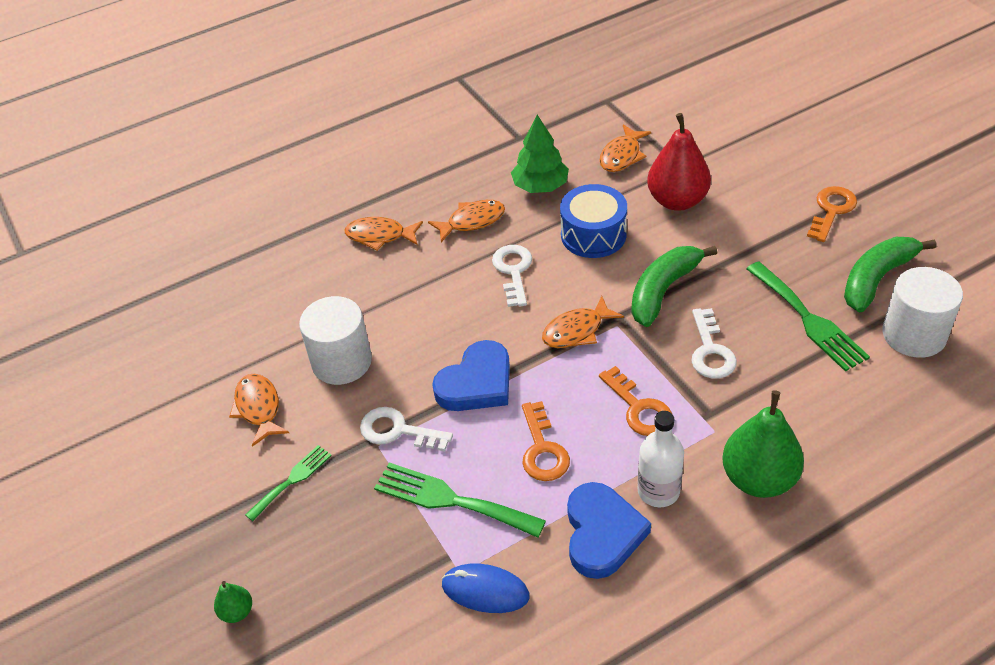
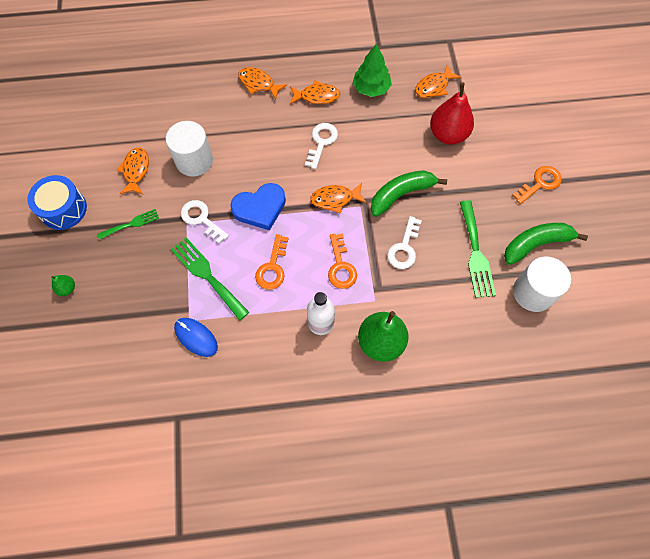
camera: 20 degrees right, 20 degrees up
blue drum [560,184,627,258] -> blue drum moved to [27,175,87,230]
blue heart [567,482,651,579] -> none

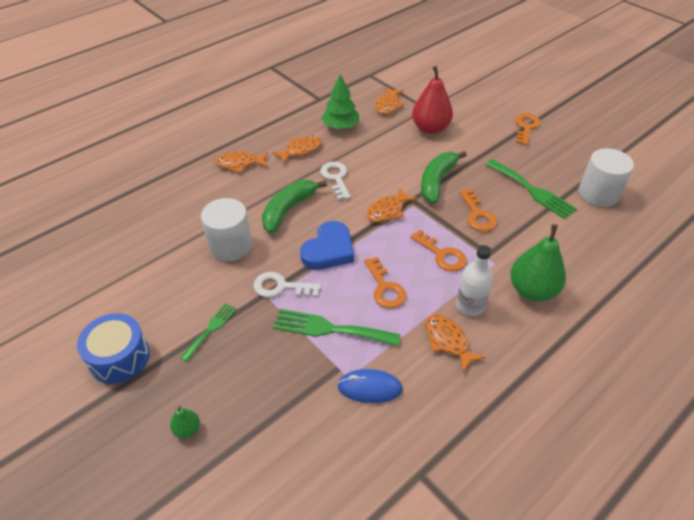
camera: 35 degrees left, 20 degrees down
orange fish [117,147,149,194] -> orange fish moved to [425,314,486,372]
white key [387,216,422,269] -> orange key [459,189,497,232]
green banana [504,223,588,265] -> green banana moved to [262,180,327,233]

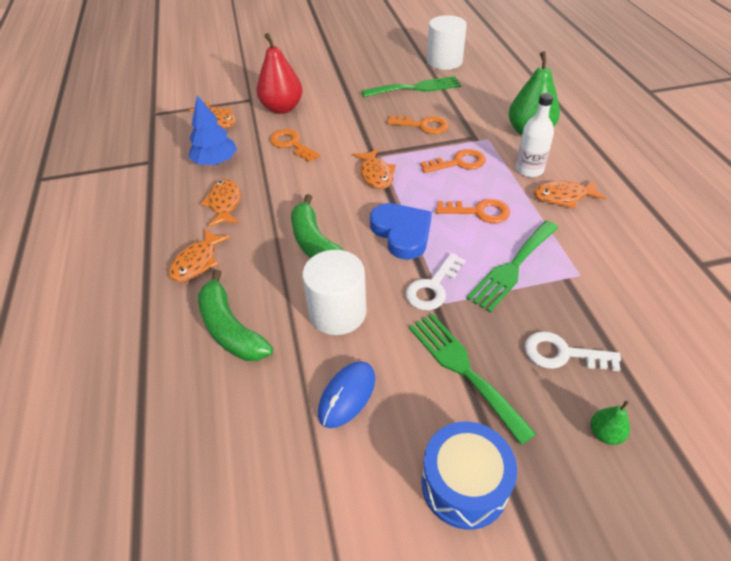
camera: 60 degrees left, 0 degrees up
green fork [180,303,237,362] -> green fork [409,314,536,445], size x1.67
white key [320,162,351,200] -> white key moved to [525,331,621,371]
green tree [321,74,359,129] -> blue tree [189,95,237,165]
blue mouse [337,369,403,403] -> blue mouse moved to [318,362,375,428]
green banana [421,151,467,204] -> green banana moved to [198,269,273,361]
orange key [515,113,540,145] -> orange key moved to [270,129,320,162]

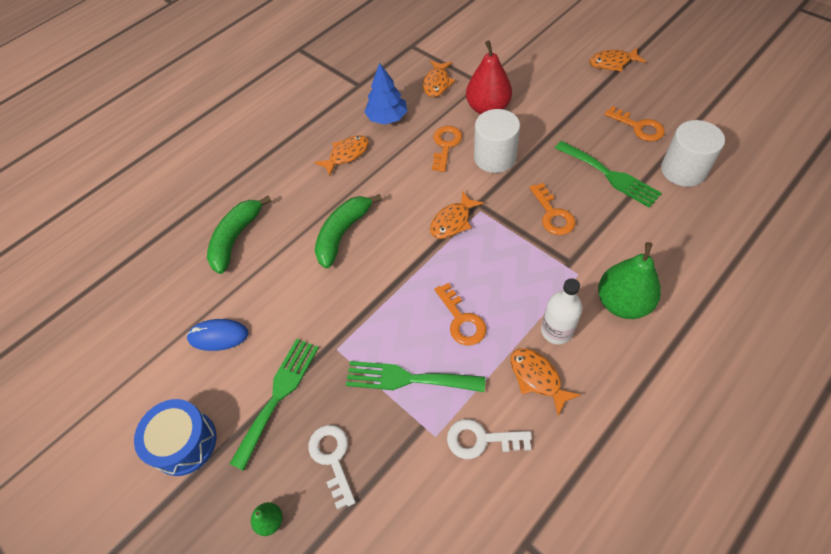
camera: 60 degrees right, 10 degrees up
orange fish [169,228,231,282] -> orange fish moved to [589,47,646,72]
white cylinder [302,250,367,335] -> white cylinder moved to [474,109,520,173]
blue heart [370,203,432,259] -> none
white key [405,253,465,310] -> white key moved to [447,419,532,459]
orange key [420,149,486,173] -> orange key moved to [604,106,665,141]

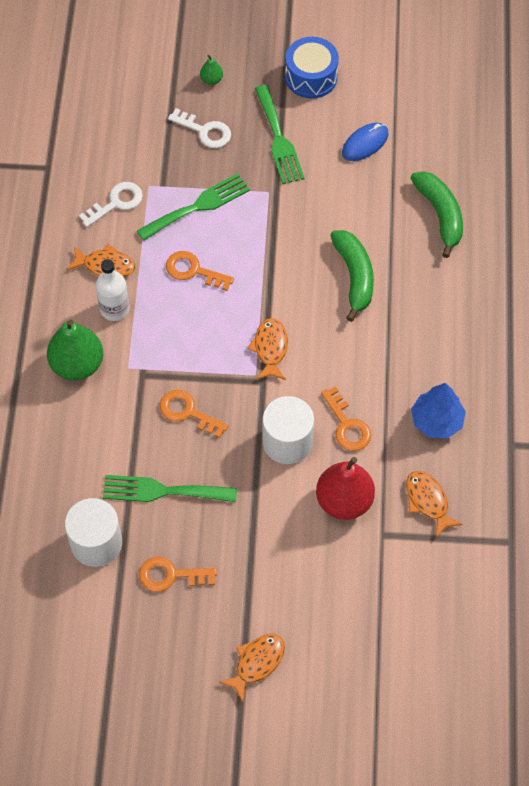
camera: 135 degrees right, 5 degrees up
orange fish [314,135,369,176] -> none

